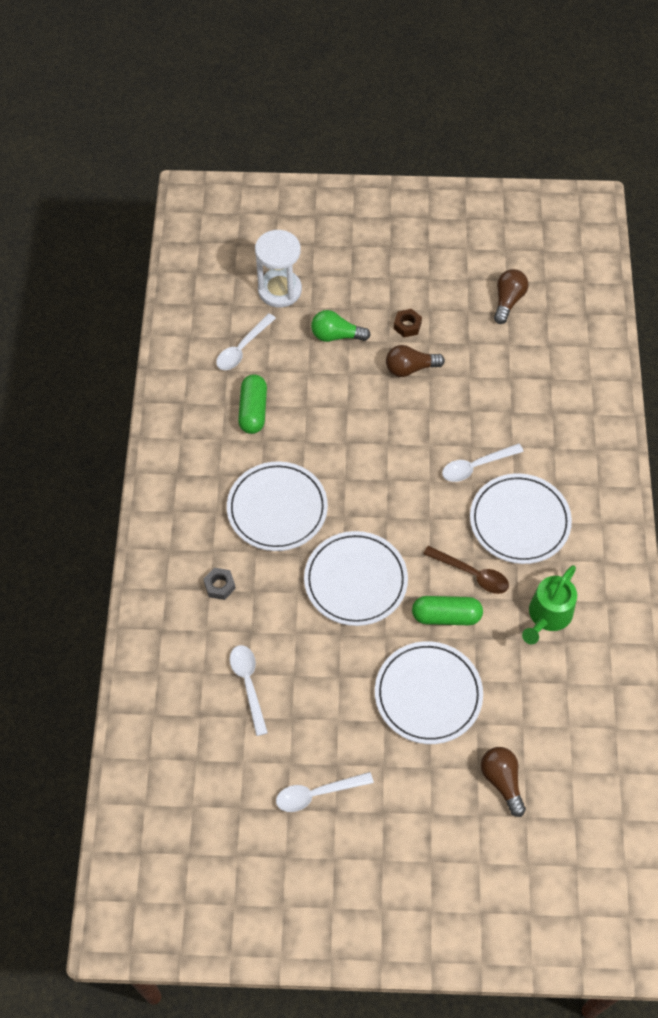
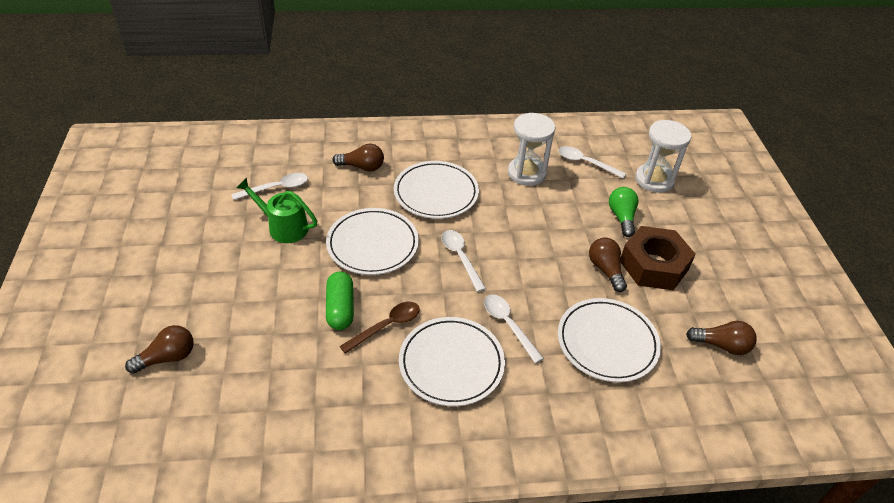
camera: 80 degrees right, 15 degrees down
grey nut [203,568,236,600] -> brown light bulb [332,144,384,172]
green capsule [238,374,267,434] -> white hourglass [508,113,555,186]
white spoon [276,772,374,812] -> white spoon moved to [441,230,486,292]
white plate [375,641,483,744] -> white plate moved to [558,298,661,382]
brown nut [394,309,422,337] -> brown nut [620,226,696,290], size x2.40
brown spoon [423,546,509,594] -> brown spoon turned 150 degrees counterclockwise [339,302,420,354]
green watering can [522,565,577,644] -> green watering can moved to [236,178,317,243]

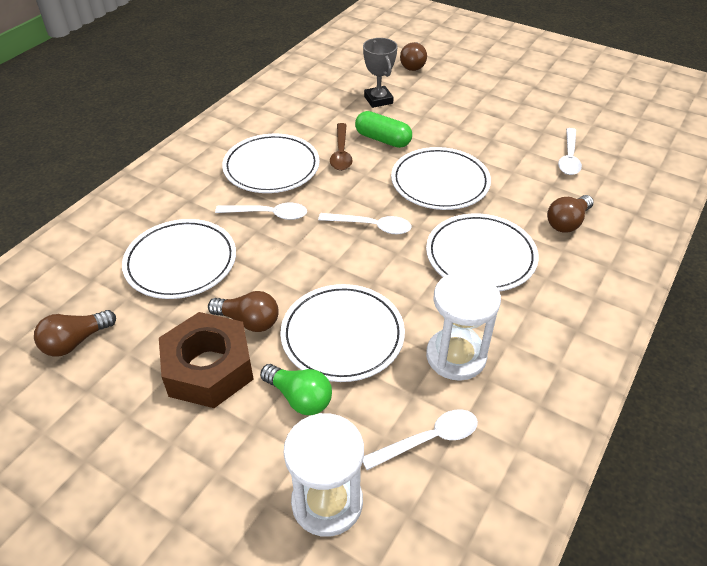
camera: 130 degrees right, 0 degrees up
green watering can [236,178,317,243] -> none
none -> white plate [280,284,405,382]
none -> grey trophy [363,38,398,108]

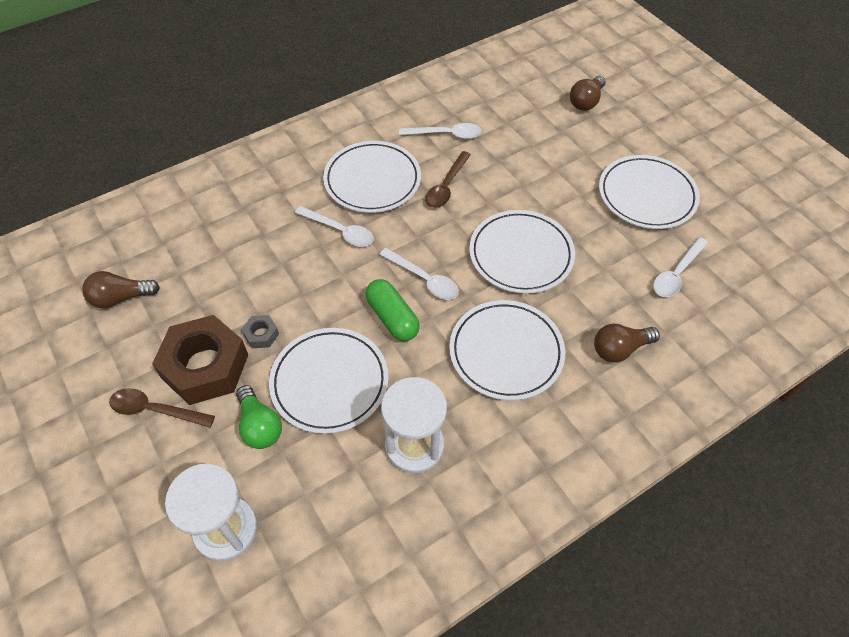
camera: 25 degrees right, 10 degrees up
white plate [122,219,236,299] -> white plate moved to [599,155,700,229]
brown light bulb [208,291,279,332] -> grey nut [241,315,279,348]
green capsule [355,111,412,148] -> green capsule moved to [365,279,420,341]
grey trophy [363,38,398,108] -> none
white spoon [363,409,478,470] -> white spoon moved to [399,123,482,139]
none -> brown spoon [109,388,215,427]

